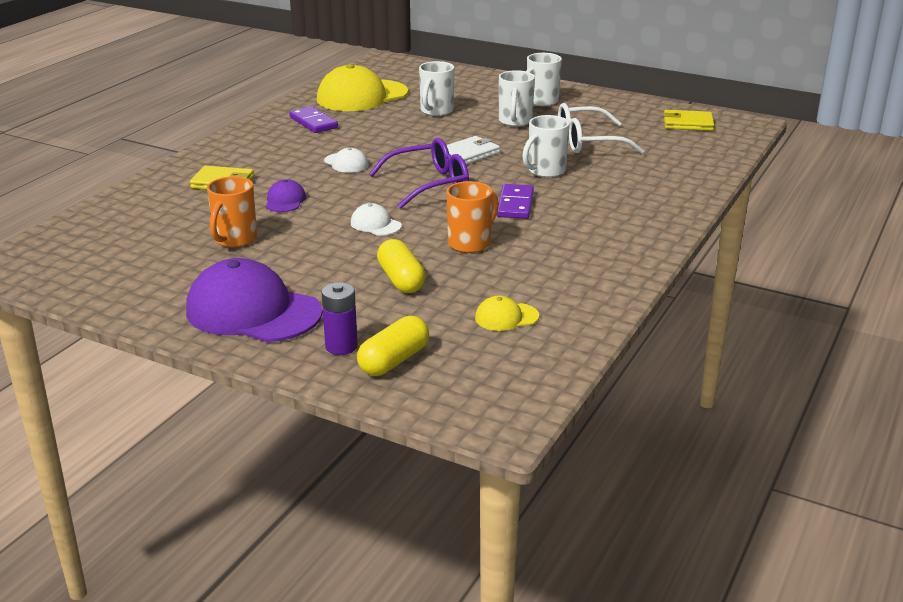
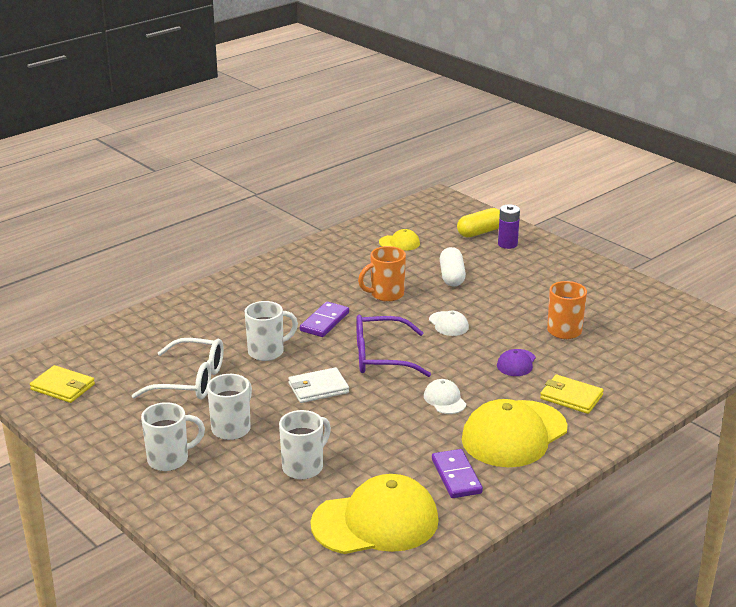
camera: 160 degrees left, 0 degrees up
purple cap [186,258,323,342] -> none
yellow capsule [377,239,426,293] -> white capsule [440,247,466,287]
none -> yellow cap [462,399,568,467]

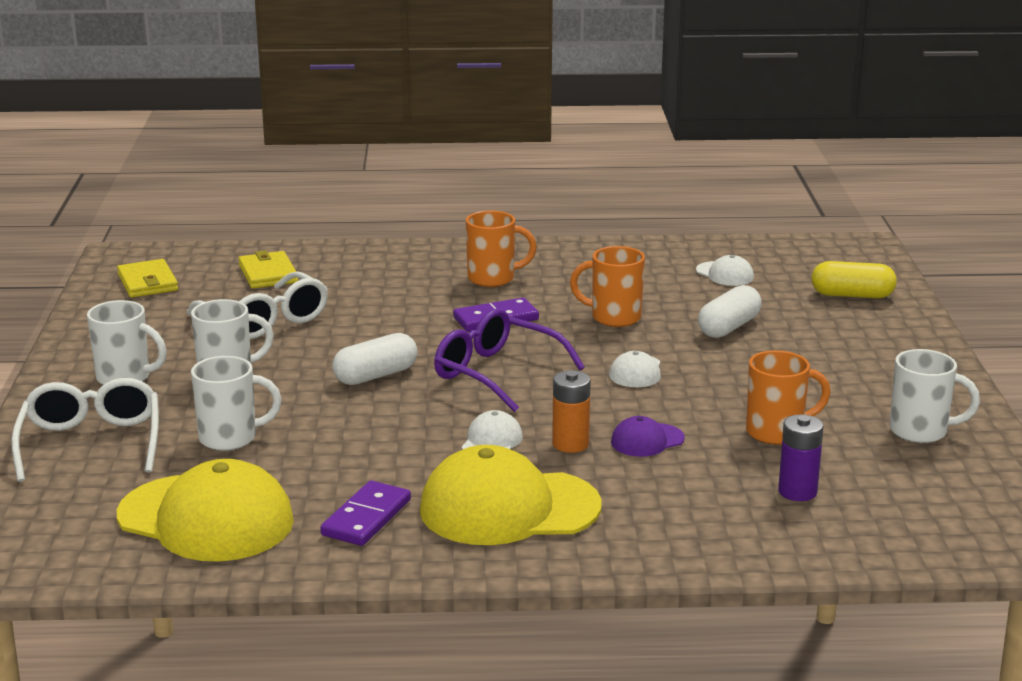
camera: 40 degrees right, 5 degrees down
white mug [245,301,298,361] -> white mug moved to [890,349,980,443]
white wallet [288,367,349,403] -> white capsule [332,333,418,385]
yellow cap [379,229,420,251] -> white cap [696,255,754,286]
purple battery [498,204,520,249] -> purple battery moved to [778,414,824,501]
yellow wallet [540,375,604,414] -> yellow wallet moved to [238,250,298,288]
none -> white glasses [11,378,159,482]
none -> orange mug [466,211,537,287]
none -> orange battery [552,370,591,453]

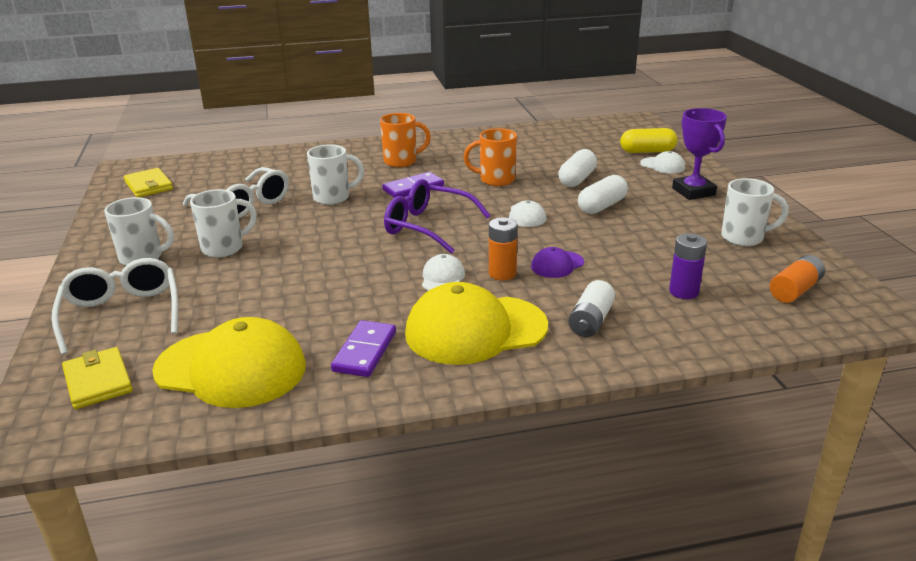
camera: 10 degrees left, 5 degrees up
white mug [191,356,282,451] -> white mug moved to [307,144,364,205]
yellow wallet [238,250,298,288] -> yellow wallet moved to [62,347,133,409]
white capsule [332,333,418,385] -> white capsule moved to [578,175,628,214]
white cap [696,255,754,286] -> white cap moved to [640,151,685,174]
orange mug [746,350,831,445] -> none
none -> white battery [568,280,615,337]
none -> purple trophy [672,108,727,200]
none -> orange battery [770,255,825,303]

